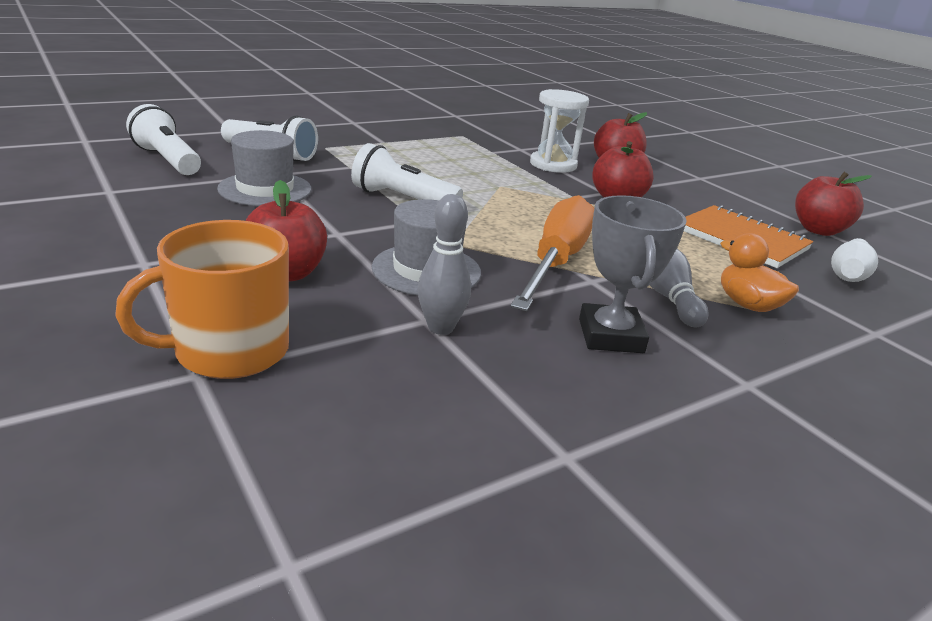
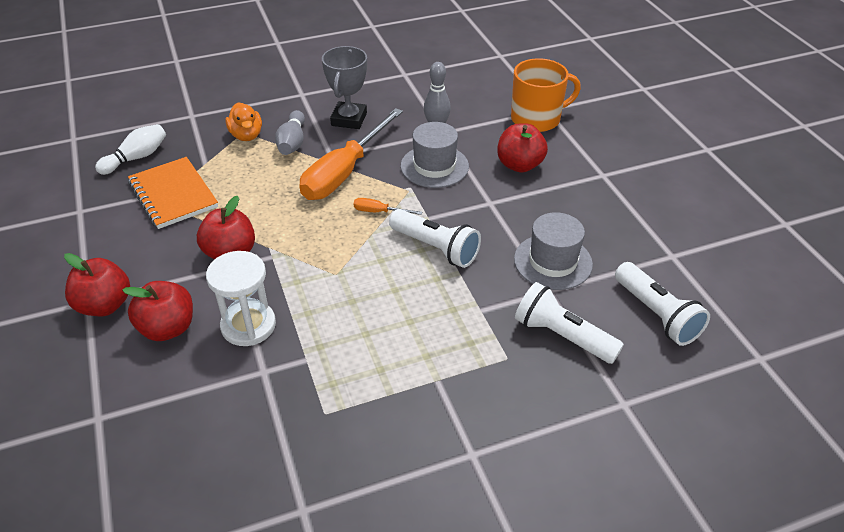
camera: 165 degrees left, 15 degrees up
red apple [795,172,872,236] -> red apple moved to [64,253,130,316]
none -> orange screwdriver [354,198,422,215]

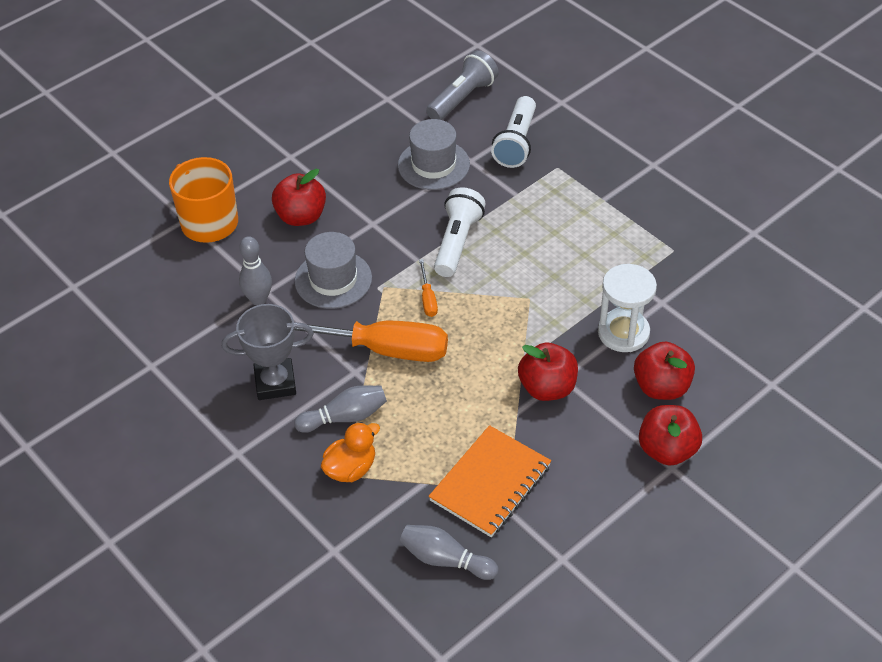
camera: 110 degrees left, 5 degrees up
white bowling pin [95,124,166,175] -> grey bowling pin [400,525,499,580]
white flashlight [615,262,710,346] -> grey flashlight [426,50,499,120]

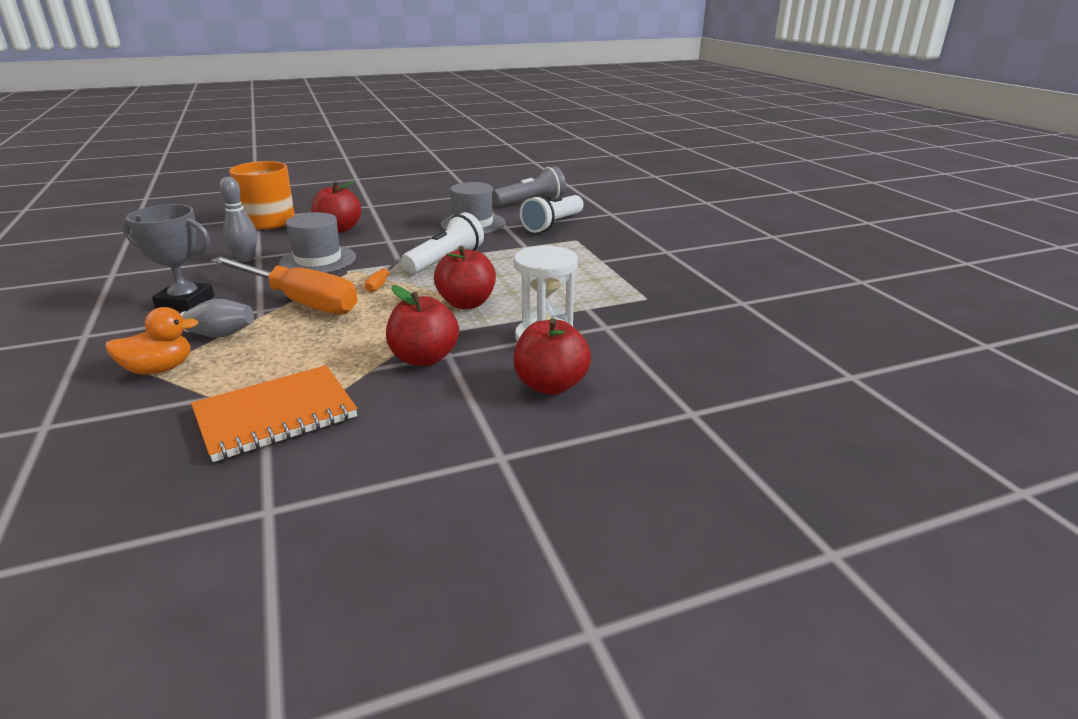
camera: 20 degrees right, 20 degrees down
grey bowling pin [400,525,499,580] -> none
red apple [639,405,702,466] -> red apple moved to [434,246,496,309]

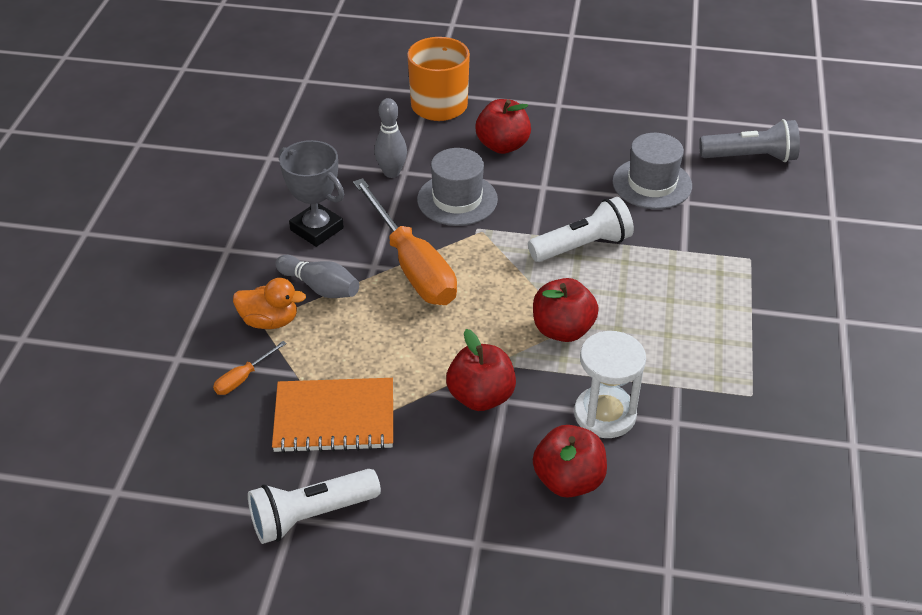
camera: 30 degrees right, 15 degrees up
orange screwdriver [364,258,401,292] -> orange screwdriver moved to [213,341,287,395]
white flashlight [520,195,584,233] -> white flashlight moved to [248,469,381,544]

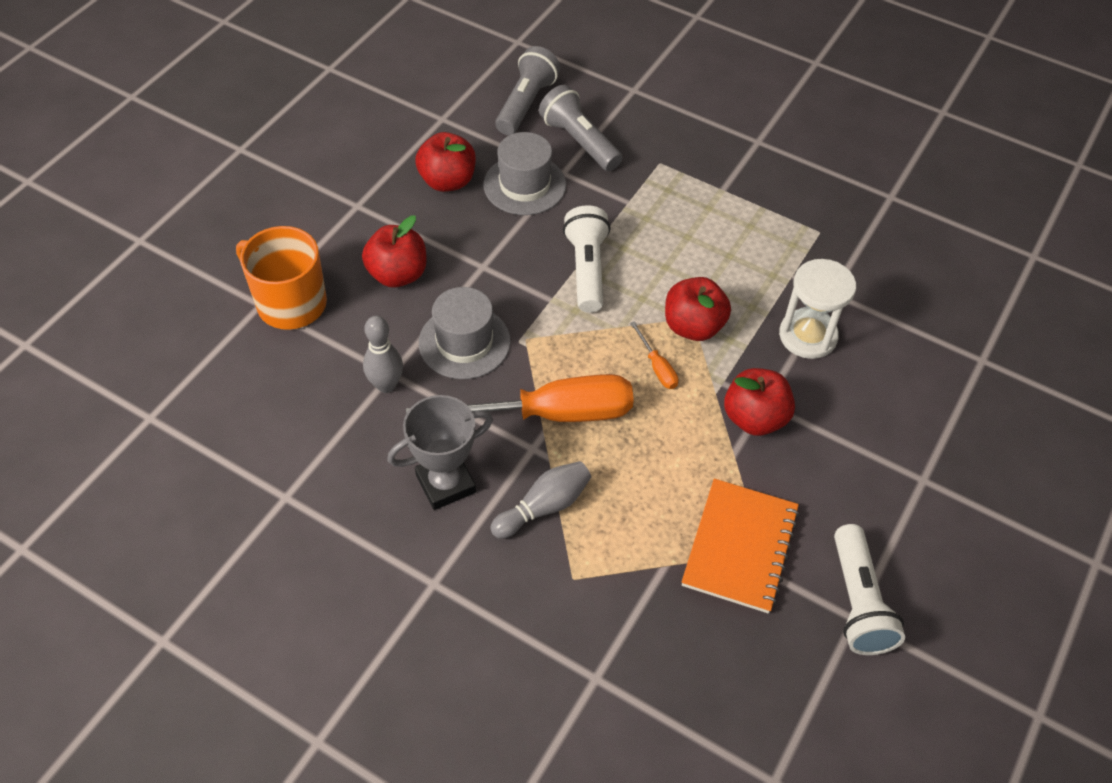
camera: 70 degrees left, 10 degrees up
orange screwdriver [213,341,287,395] -> orange screwdriver moved to [630,321,678,389]
orange duck [233,278,306,329] -> none
red apple [533,425,607,498] -> red apple moved to [415,132,476,192]
none -> grey flashlight [539,85,622,171]

